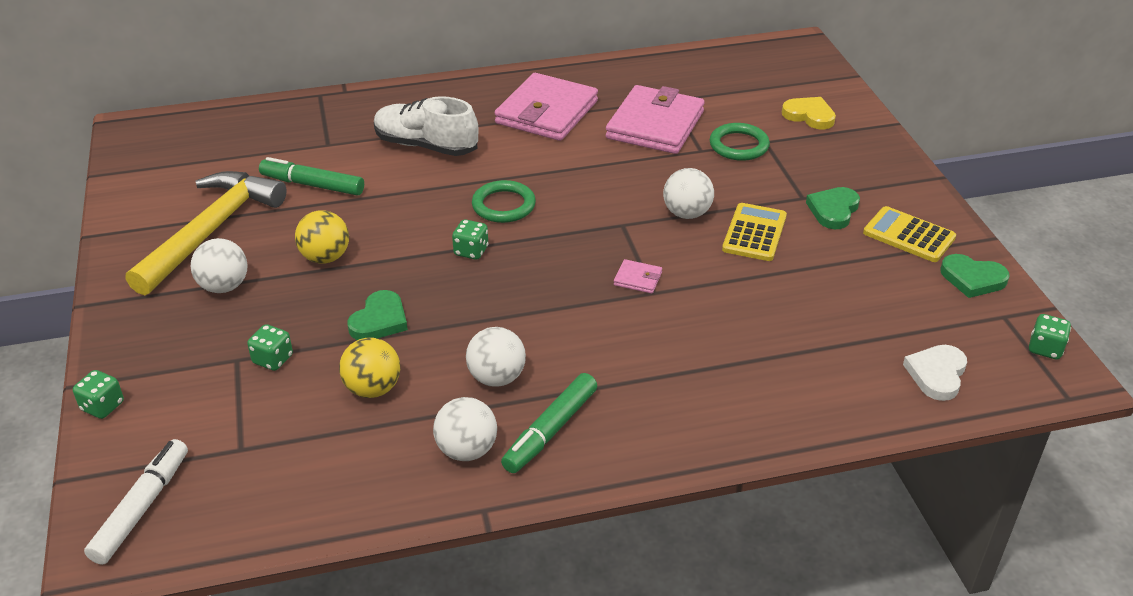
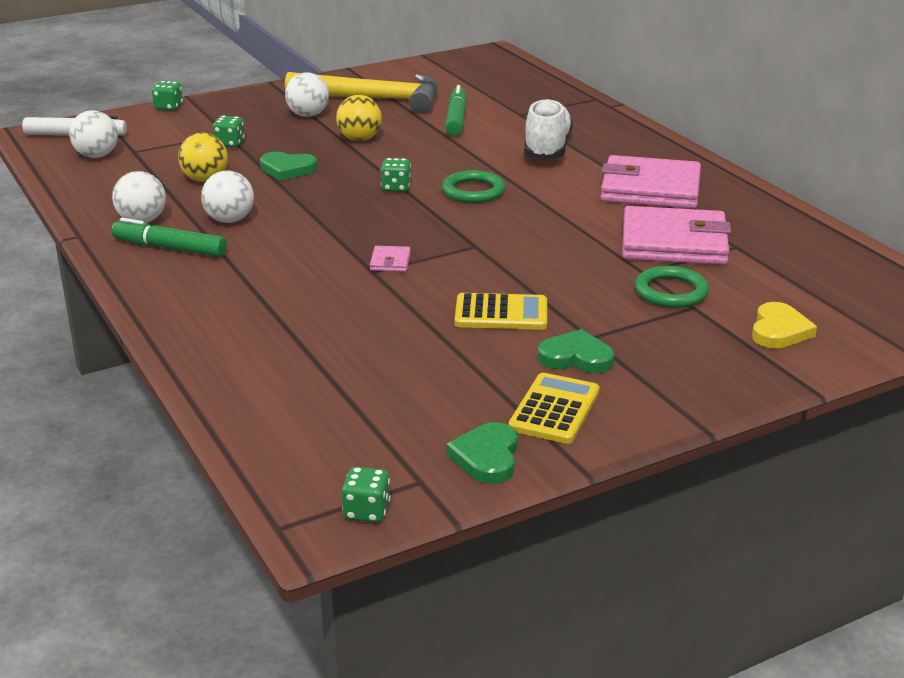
camera: 75 degrees right, 10 degrees down
white ball [663,168,714,219] -> white ball moved to [69,110,118,158]
white heart [903,345,967,401] -> none

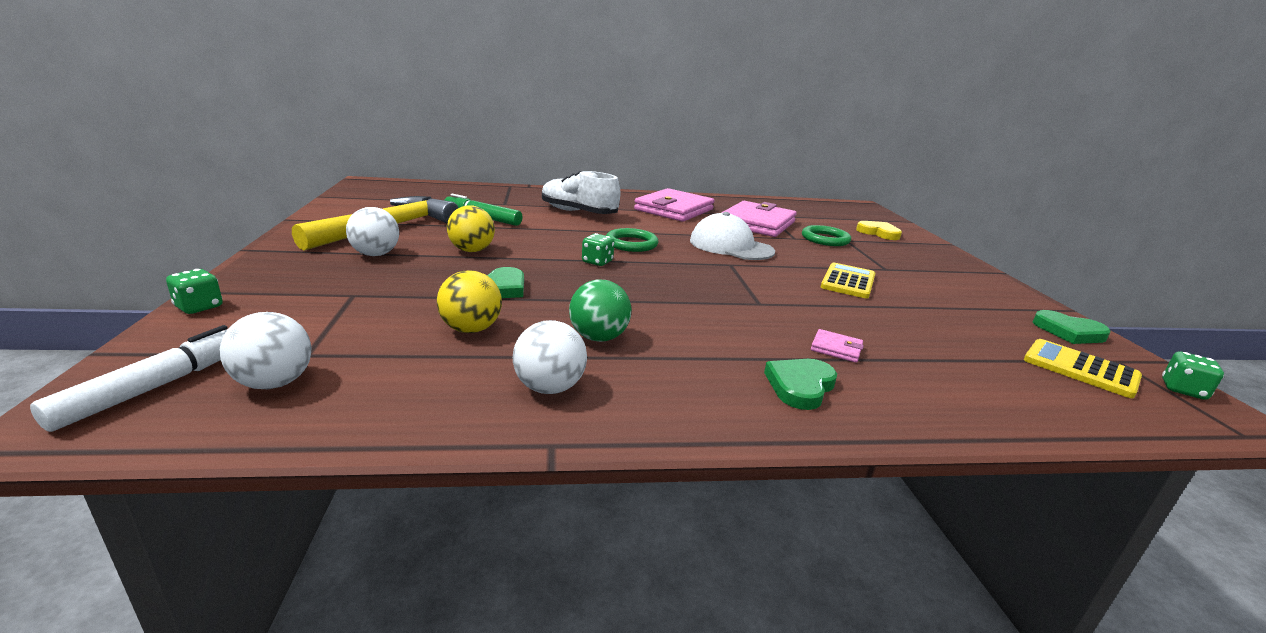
camera: 70 degrees left, 5 degrees down
green marker [111,218,227,257] -> none
white ball [201,171,254,223] -> green ball [569,280,631,342]
green dice [213,116,245,147] -> none
pink wallet [370,246,411,272] -> pink wallet moved to [811,329,864,363]
yellow calculator [508,373,600,444] -> yellow calculator moved to [1024,339,1142,398]
green heart [538,329,614,373] -> green heart moved to [764,359,837,410]
none -> white cap [690,212,775,260]

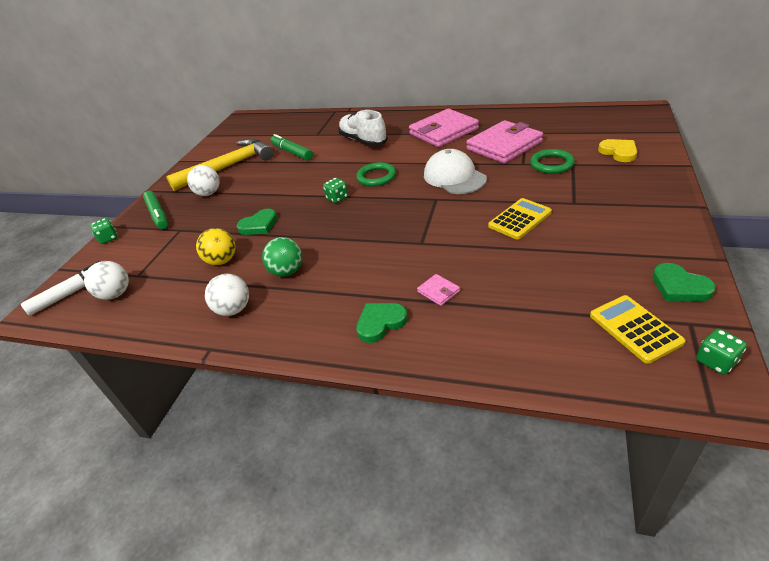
camera: 30 degrees right, 15 degrees up
yellow ball [447,205,495,252] -> none
none -> green marker [143,191,168,229]

